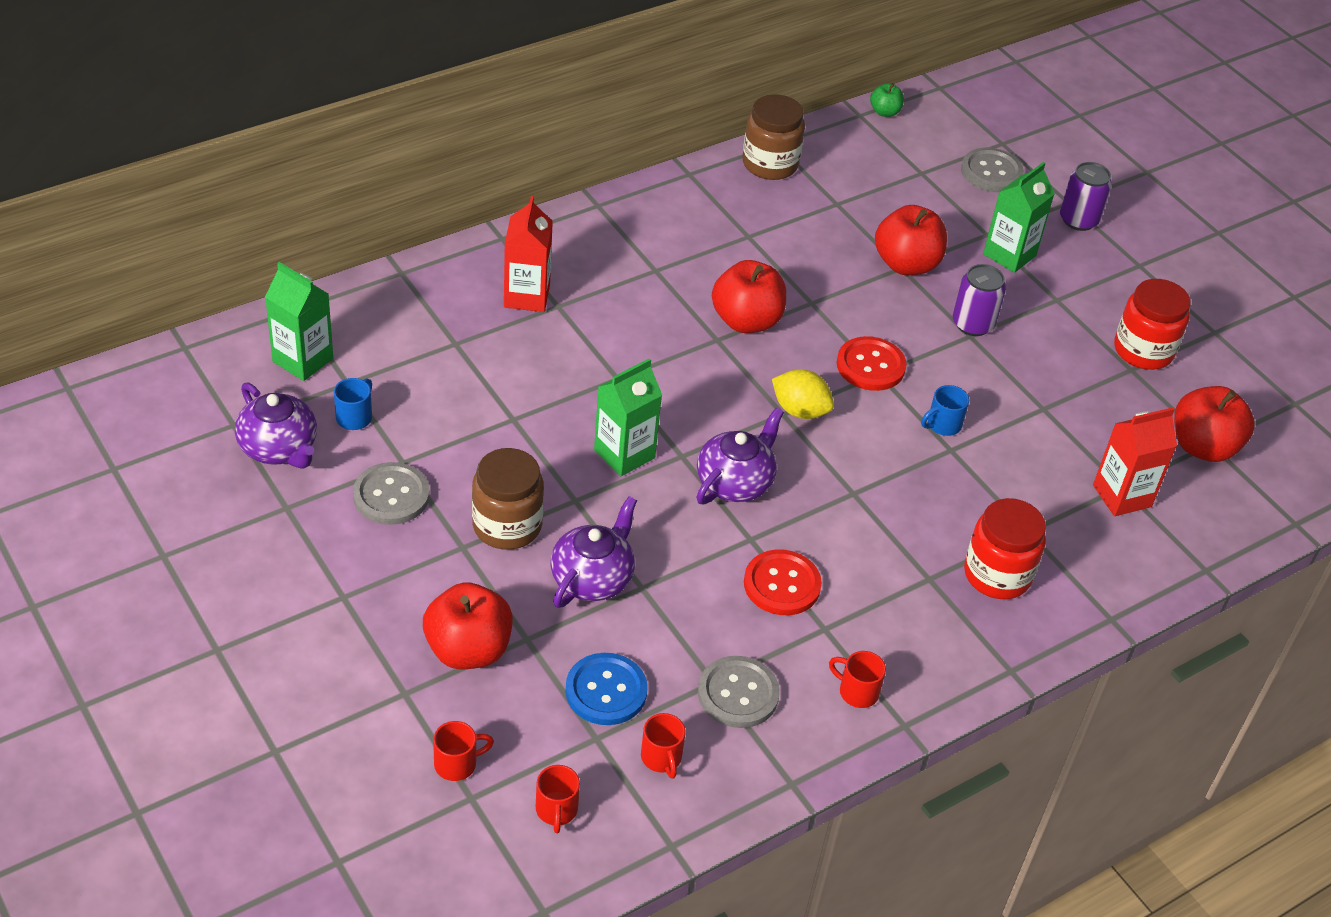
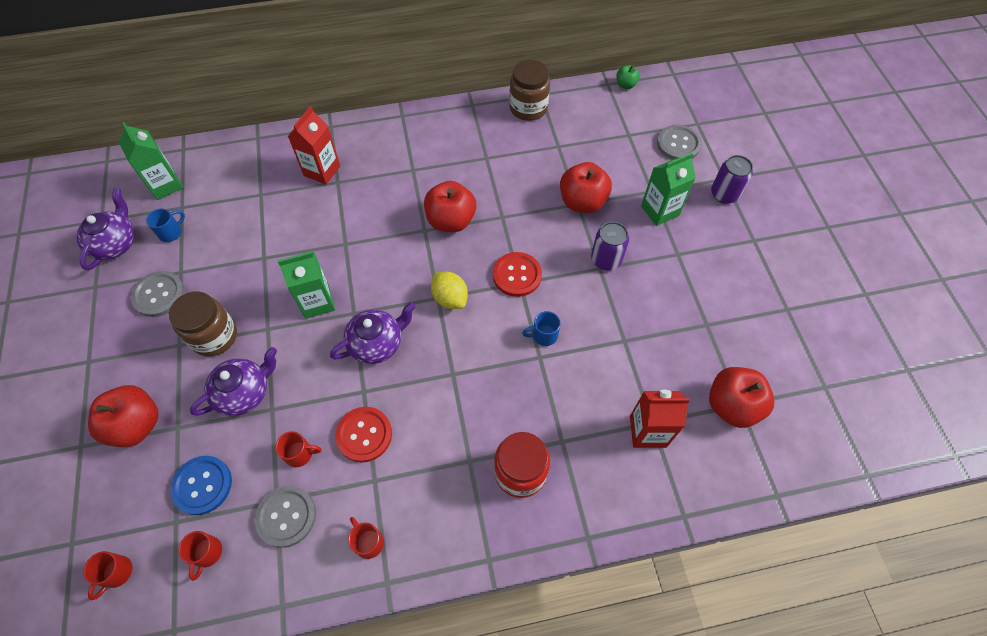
camera: 25 degrees right, 15 degrees up
purple teapot [235,382,317,469] -> purple teapot turned 150 degrees counterclockwise [76,188,135,270]
red mug [433,721,494,781] -> red mug moved to [275,431,321,467]
red jar [1114,279,1191,370] -> none

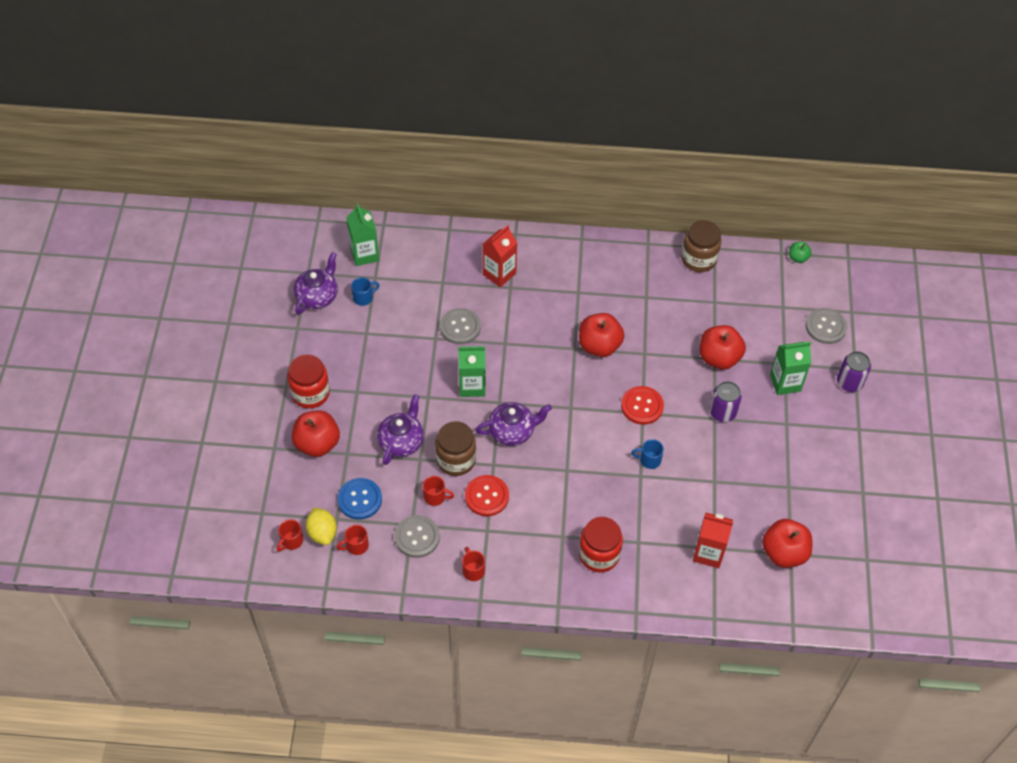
camera: 15 degrees right, 5 degrees down
grey button [131,271,184,317] -> grey button moved to [440,308,481,344]
brown jar [169,291,237,357] -> brown jar moved to [435,421,476,476]
red mug [178,531,222,581] -> red mug turned 45 degrees clockwise [337,525,369,555]
purple teapot [190,347,277,416] -> purple teapot turned 45 degrees counterclockwise [377,394,424,465]
yellow lemon [431,272,468,309] -> yellow lemon moved to [306,507,337,545]
none -> red jar [288,354,330,409]

